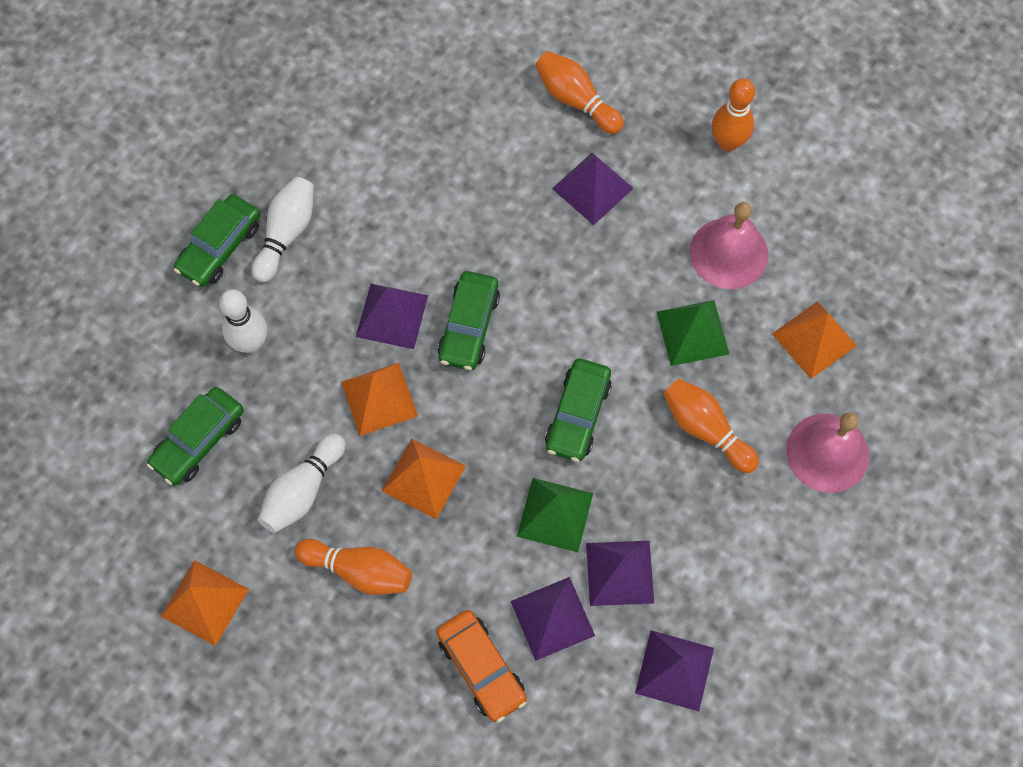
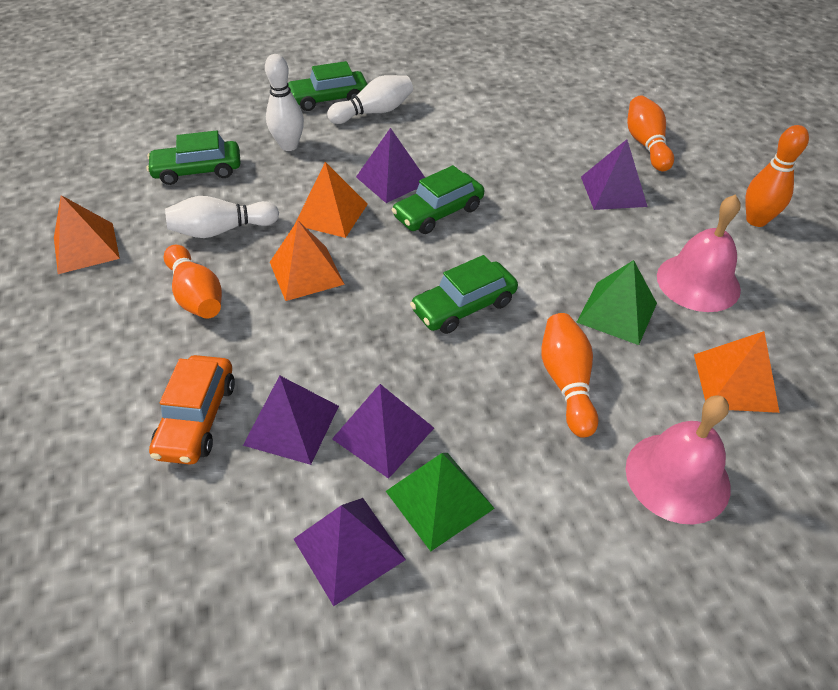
camera: 40 degrees right, 20 degrees down
green pyramid [517,478,593,552] -> green pyramid moved to [386,453,495,551]

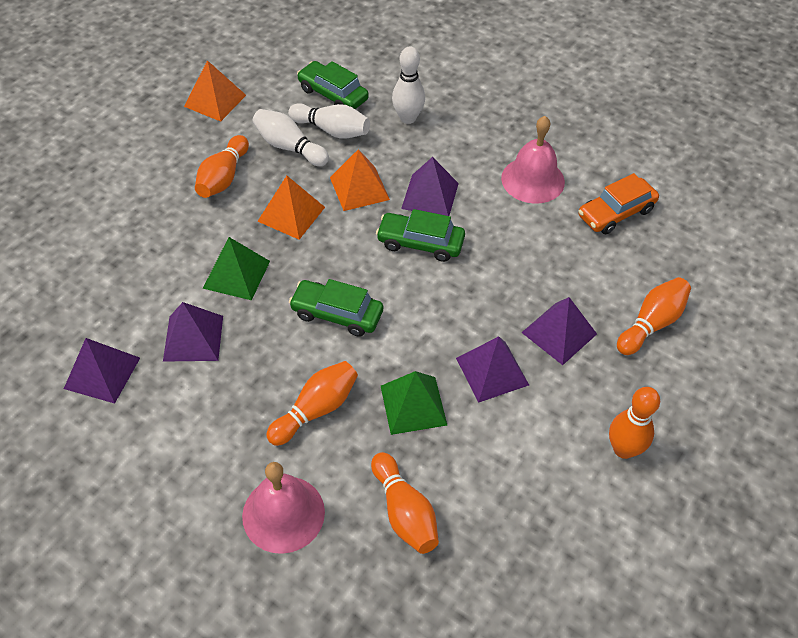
camera: 50 degrees right, 5 degrees up
orange car [149,355,235,464] -> orange car moved to [578,173,659,234]
purple pyramid [243,375,339,465] -> purple pyramid moved to [456,336,529,403]
green car [288,61,367,111] -> none
white bowling pin [327,75,413,124] -> white bowling pin moved to [288,103,370,139]
green pyramid [386,453,495,551] -> green pyramid moved to [203,237,270,300]
pink bell [657,194,741,312] -> pink bell moved to [501,116,565,204]
orange pyramid [694,331,780,413] -> orange bowling pin [371,452,439,554]

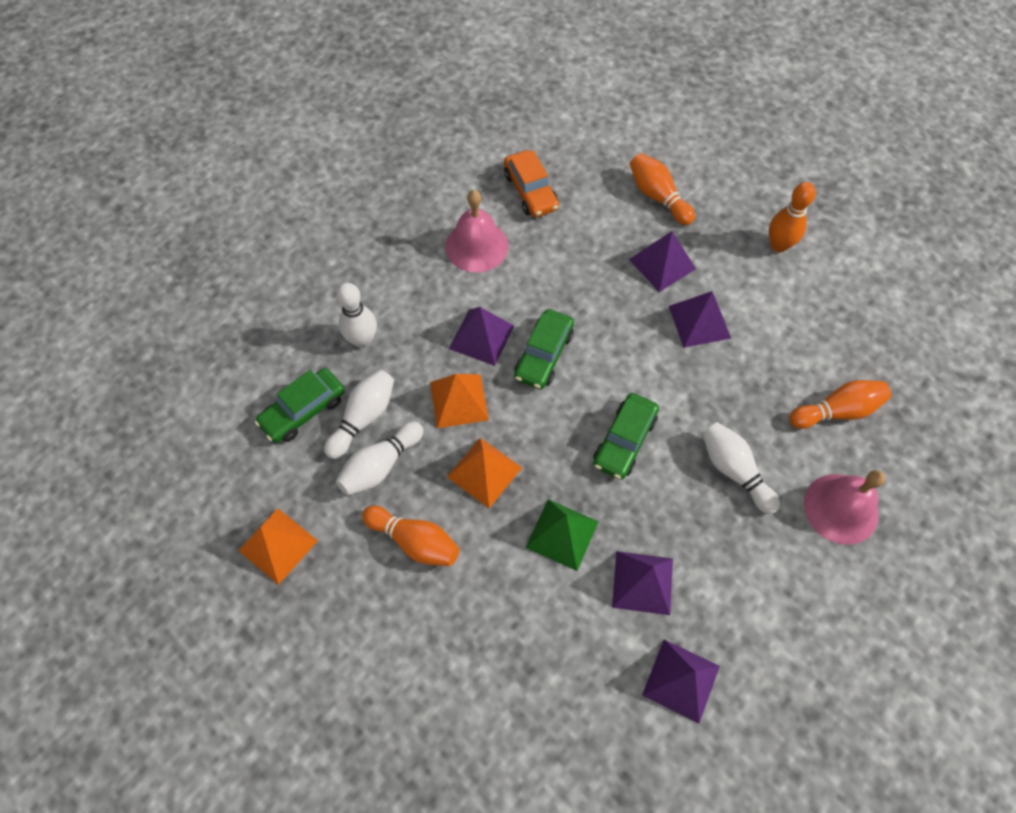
camera: 80 degrees left, 10 degrees up
orange bowling pin [266,361,358,446] -> white bowling pin [702,422,780,514]
green pyramid [381,371,447,435] -> none

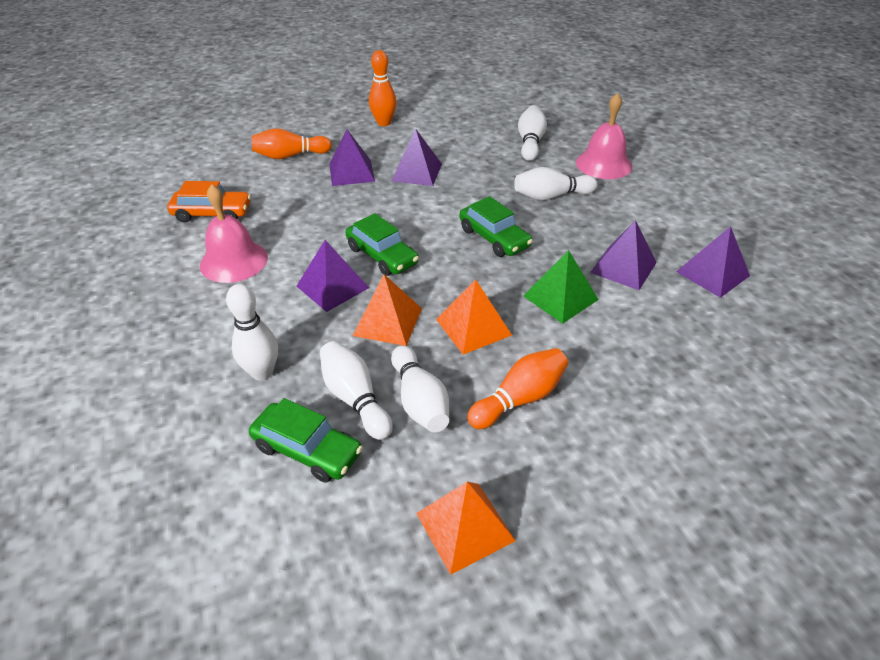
camera: 65 degrees left, 20 degrees down
green car [255,368,345,443] -> green car turned 45 degrees counterclockwise [249,398,363,483]
orange bowling pin [789,380,891,429] -> white bowling pin [518,105,547,161]

